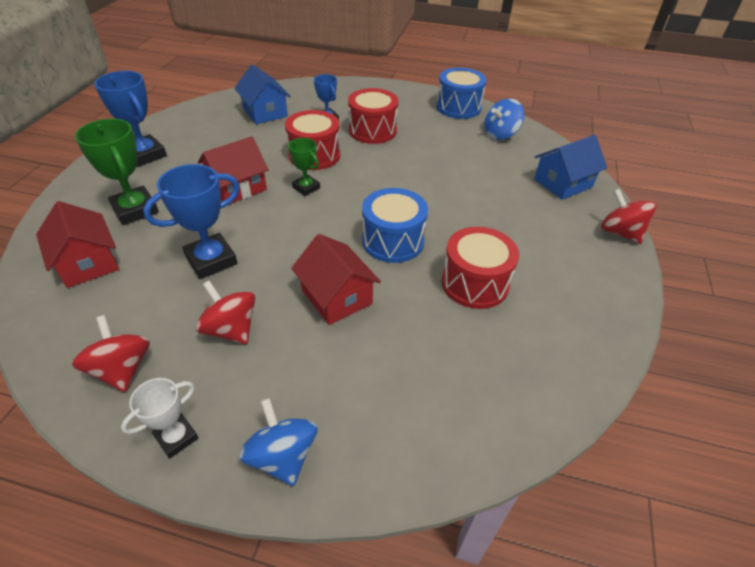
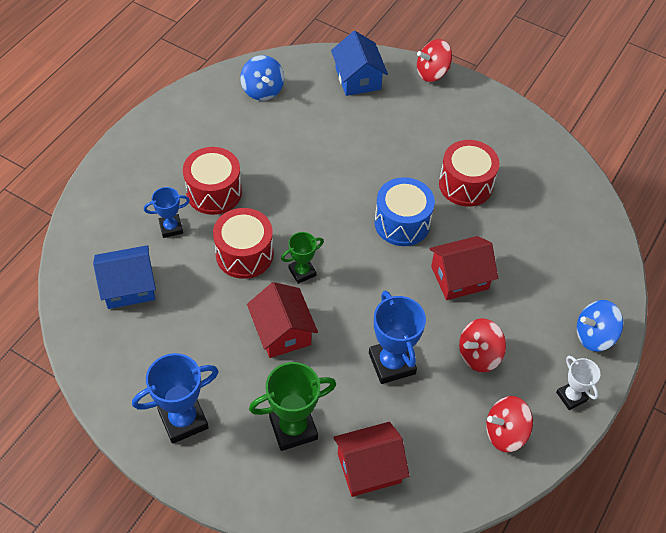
camera: 75 degrees left, 10 degrees up
blue drum [436,68,487,119] -> none

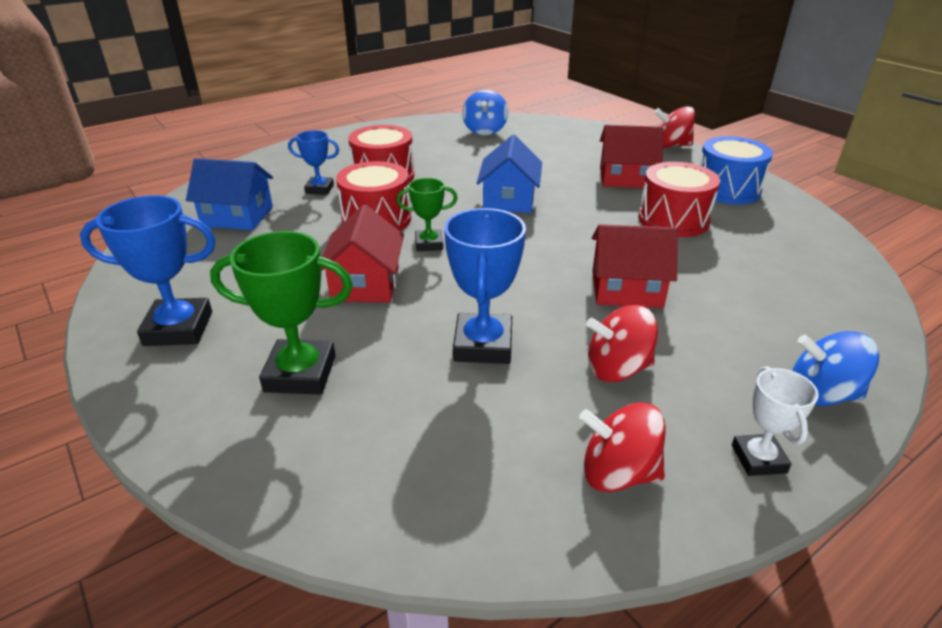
camera: 25 degrees right, 20 degrees down
blue house [331,31,388,96] -> blue house moved to [477,135,542,213]
red house [334,422,409,497] -> red house moved to [600,125,663,188]
blue drum [375,177,435,246] -> blue drum moved to [700,136,773,205]

